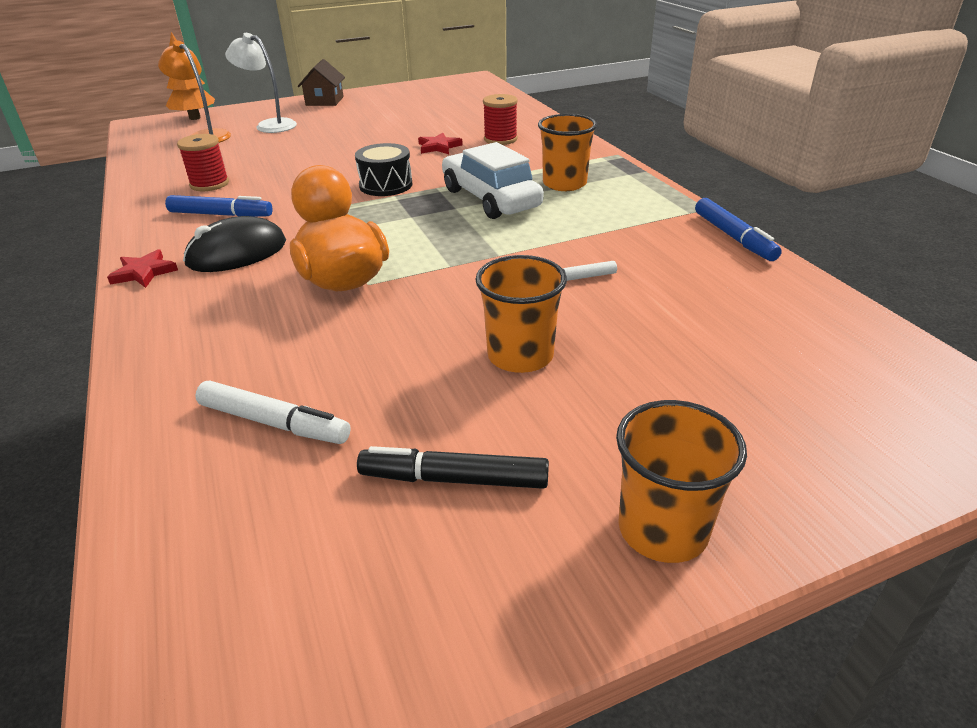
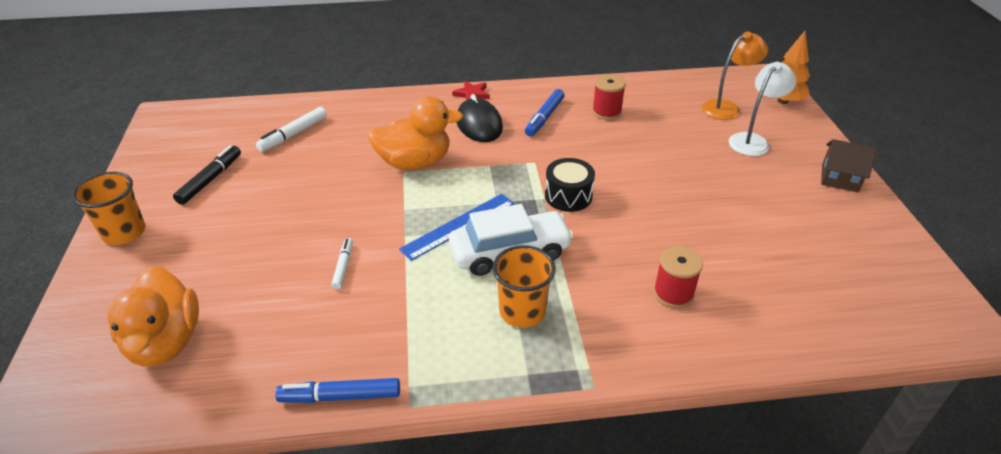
camera: 105 degrees right, 5 degrees up
red star [418,133,463,154] -> none
orange cup [475,255,567,373] -> none
none -> orange duck [107,266,199,366]
none -> blue ruler [399,194,514,261]

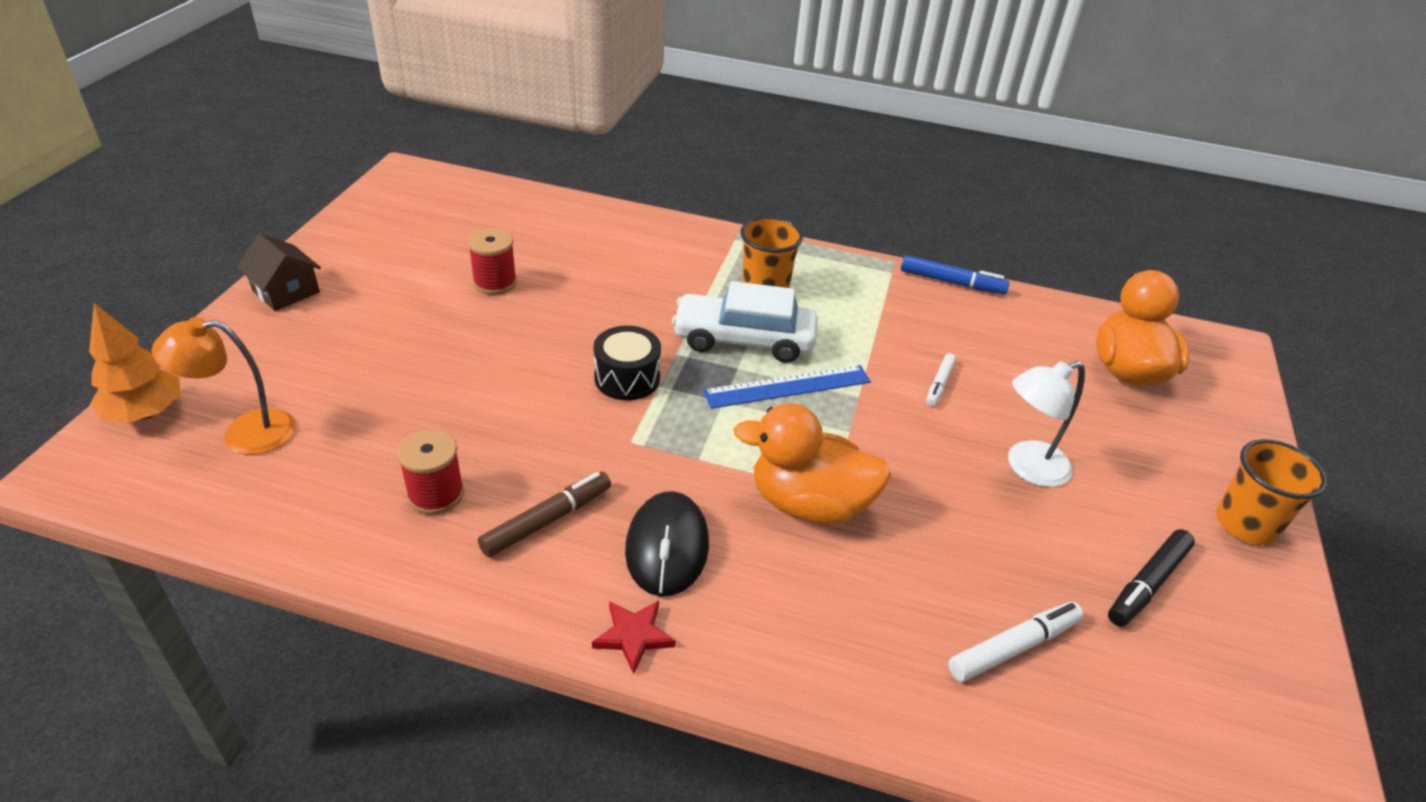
camera: 160 degrees left, 0 degrees up
blue marker [525,89,565,136] -> brown marker [478,472,611,557]
red spool [653,246,703,309] -> red spool moved to [468,228,517,295]
white lamp [729,62,797,156] -> white lamp moved to [1008,361,1085,487]

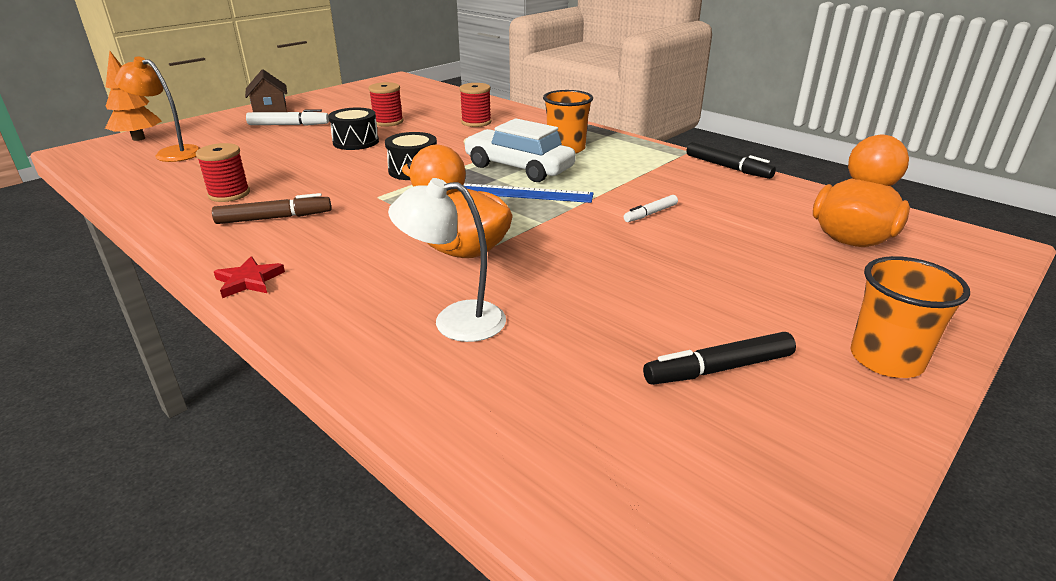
camera: 30 degrees right, 10 degrees down
black mouse [625,491,709,597] -> none
blue marker [901,255,1010,294] -> black marker [687,142,776,179]
white marker [948,602,1083,682] -> white marker moved to [246,109,329,126]
white lamp [1008,361,1085,487] -> white lamp moved to [388,178,506,342]
none -> black drum [328,108,379,150]
none -> red spool [459,83,492,127]

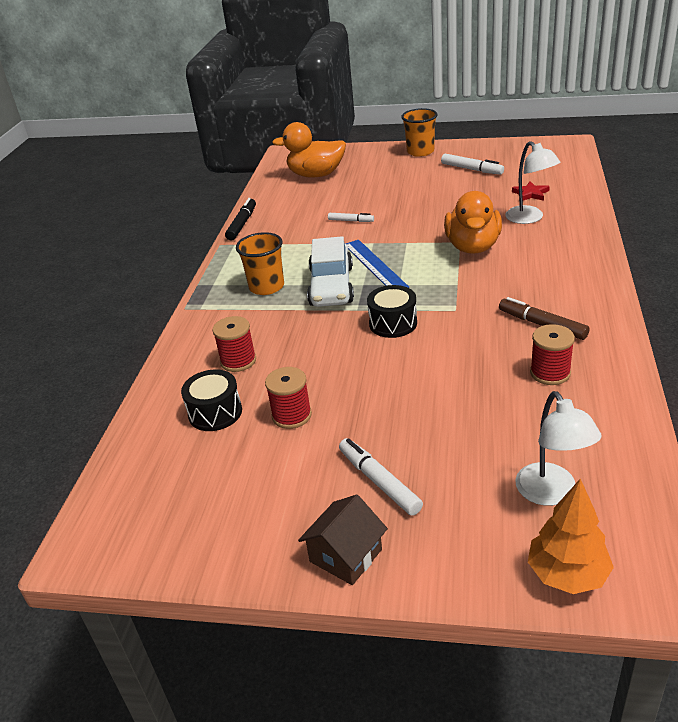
camera: 120 degrees left, 5 degrees up
orange lamp [114,57,200,162] -> white lamp [515,391,601,506]
red star [214,256,285,298] -> red star moved to [512,181,550,201]
black drum [328,108,379,150] -> black drum moved to [181,370,242,431]
black marker [643,332,796,385] -> white marker [441,154,504,175]

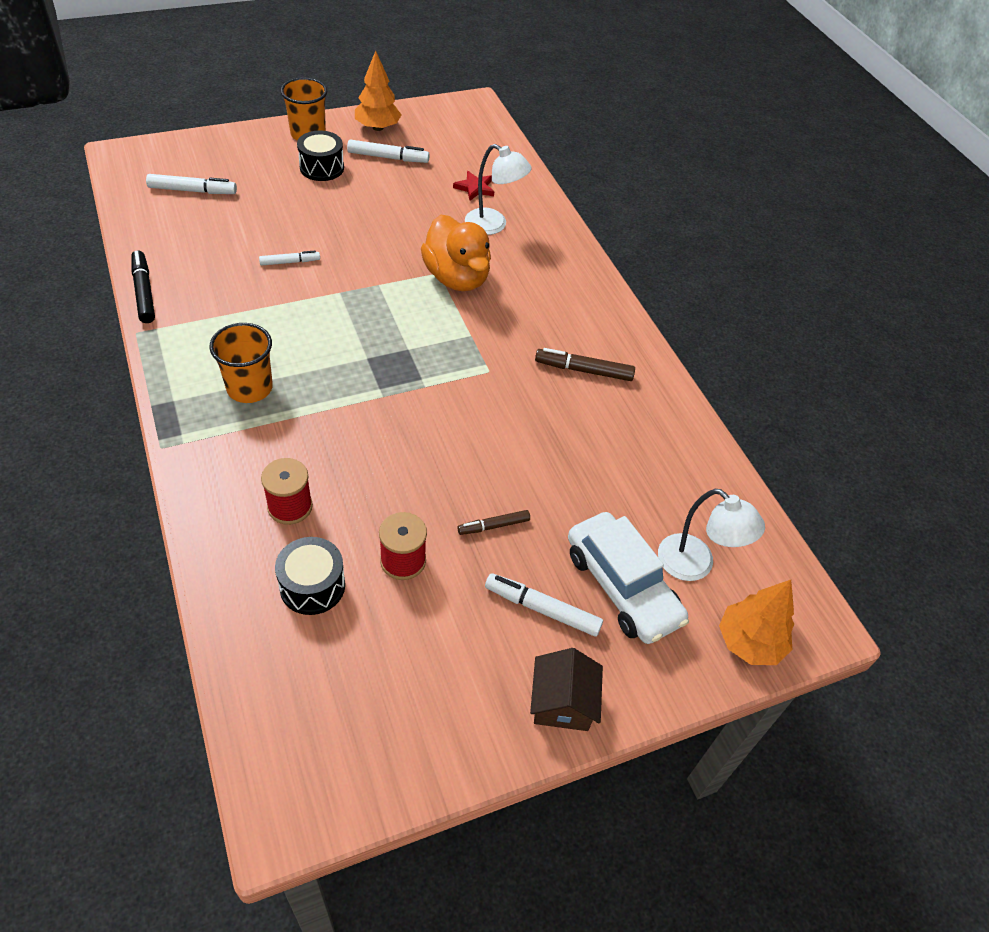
camera: 40 degrees left, 15 degrees up
orange duck [272,122,346,178] -> white marker [146,174,237,194]
white car [307,236,354,307] -> white car moved to [568,512,689,644]
blue ruler [346,240,409,288] -> none
black drum [367,285,417,338] -> black drum moved to [297,131,344,181]
red spool [530,324,575,385] -> none
none -> orange tree [355,51,401,131]
none -> brown marker [458,510,530,535]

